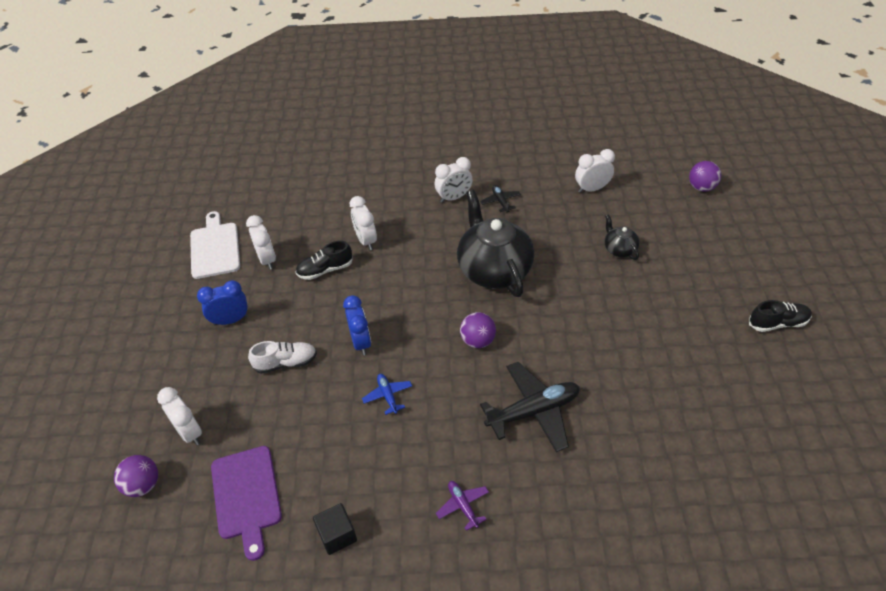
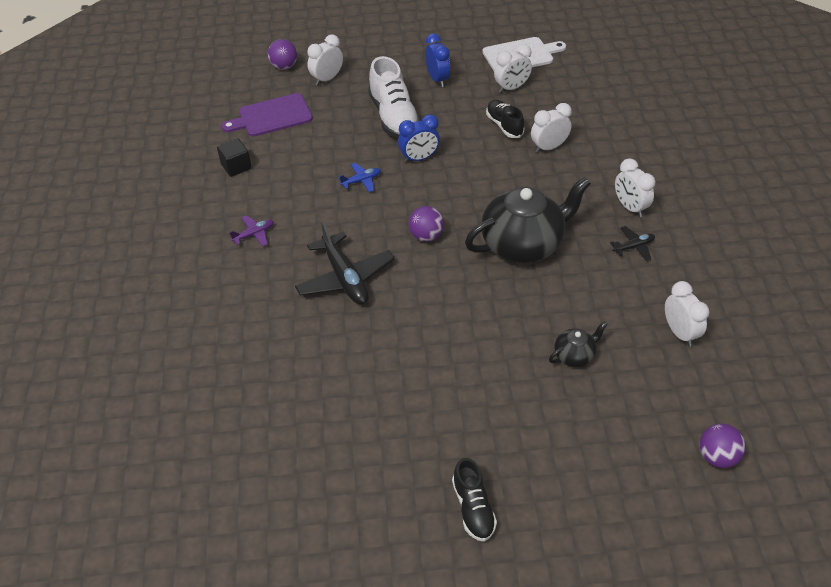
camera: 85 degrees right, 0 degrees up
white shoe [248,341,317,374] -> white shoe [368,56,421,138], size x1.68

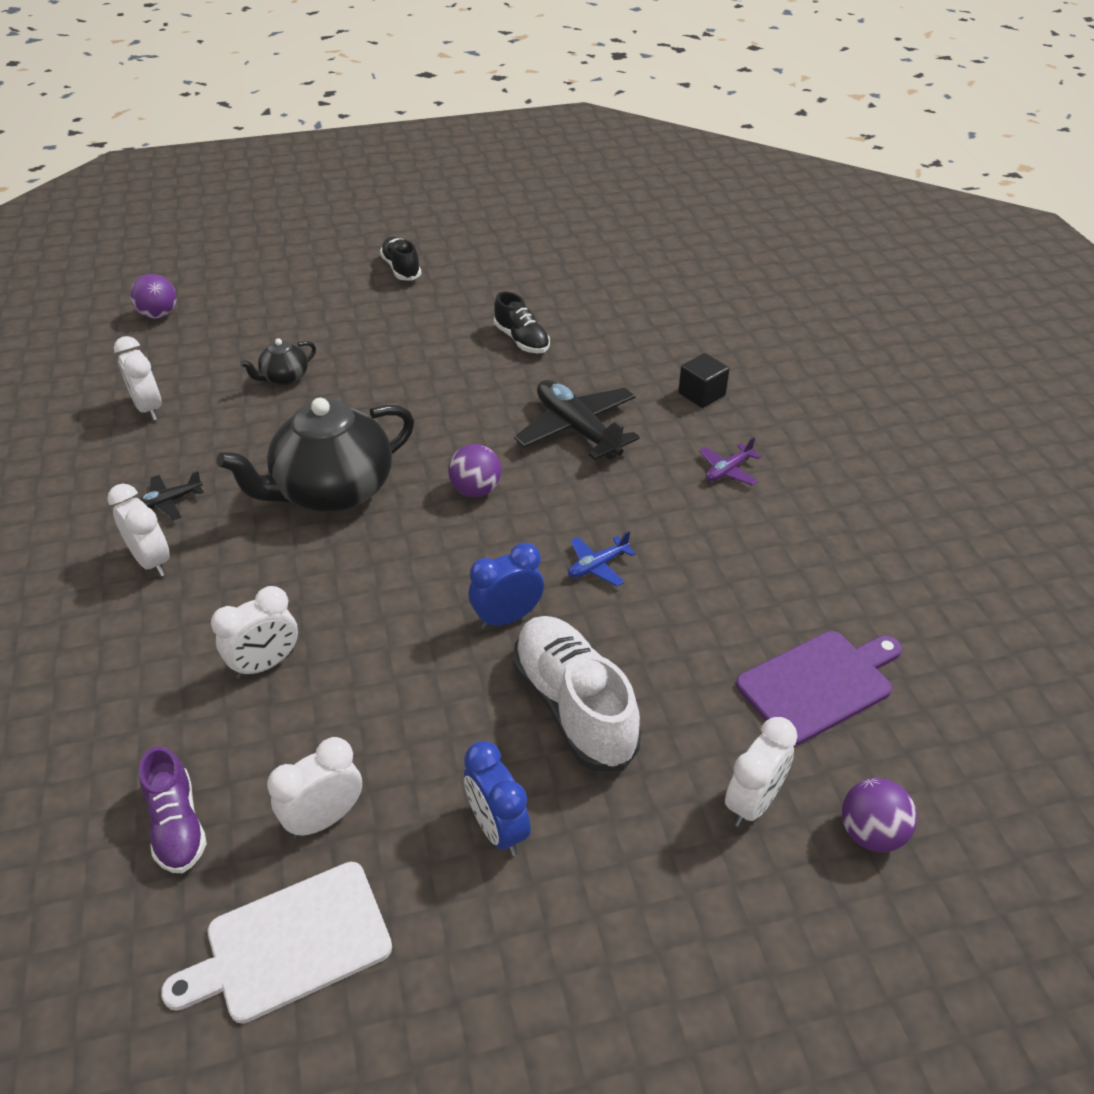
camera: 170 degrees right, 5 degrees down
black cube [217,138,252,177] -> black cube moved to [678,353,730,408]
black shoe [486,100,524,138] -> black shoe moved to [494,292,550,353]
none -> purple shoe [139,746,207,873]

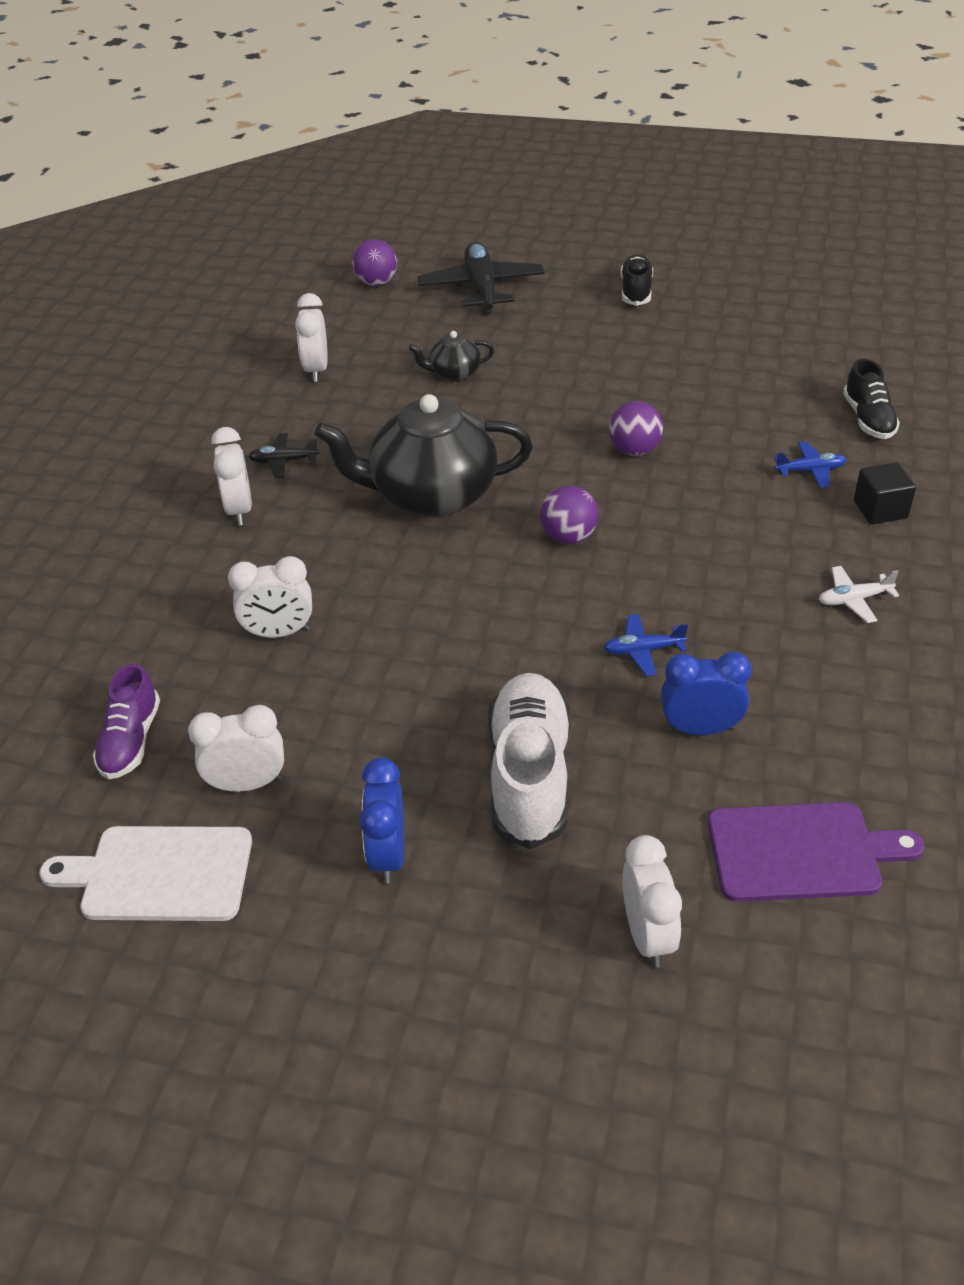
camera: 30 degrees right, 0 degrees up
blue clock [468,543,544,629] -> blue clock moved to [661,652,751,735]
black shoe [494,292,550,353] -> black shoe moved to [843,359,900,439]
black plane [514,380,640,460] -> black plane moved to [417,241,544,315]
purple plane [699,437,761,485] -> white plane [819,566,899,623]
white clock [725,717,797,827] -> white clock turned 75 degrees counterclockwise [622,835,682,968]
purple ball [842,778,917,852] -> purple ball moved to [609,401,663,456]
none -> blue plane [774,441,846,488]

